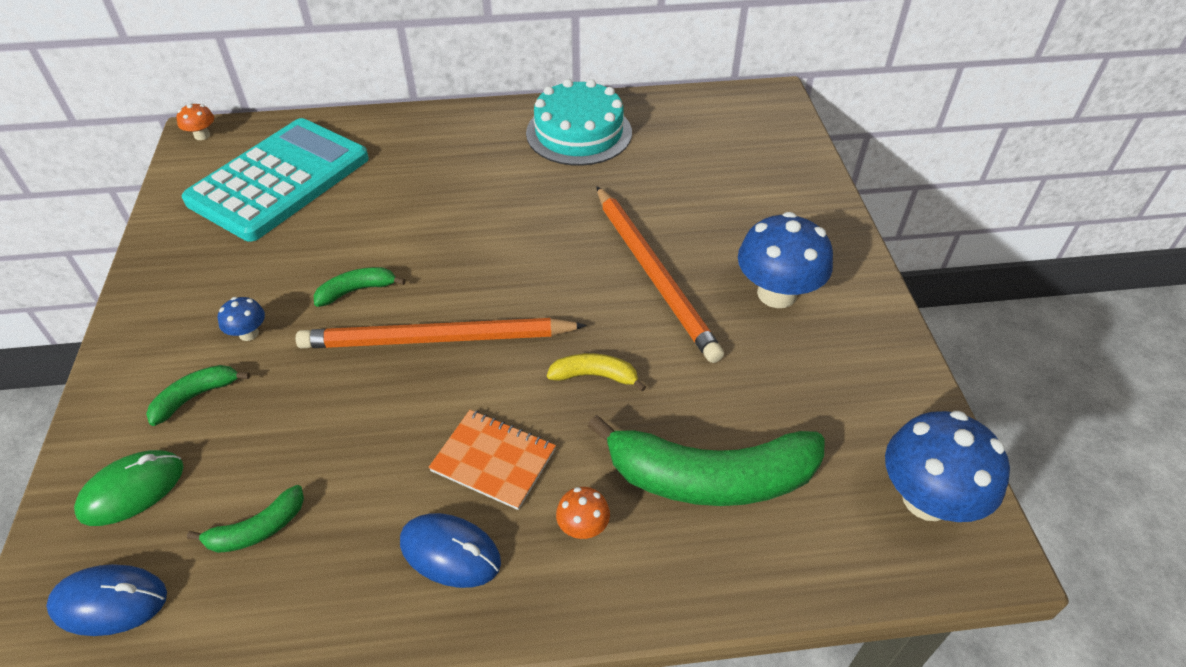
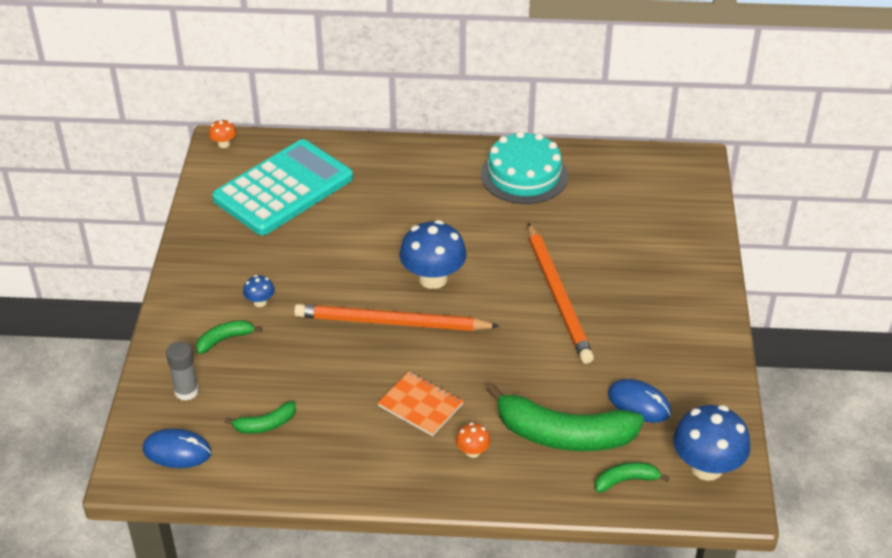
camera: 10 degrees right, 5 degrees down
green mouse [74,450,184,526] -> grey glue stick [166,341,199,401]
green banana [314,267,406,307] -> green banana moved to [595,462,669,493]
blue mouse [400,513,501,588] -> blue mouse moved to [608,379,671,423]
yellow banana [547,353,646,391] -> none
blue mushroom [738,212,833,308] -> blue mushroom moved to [399,220,467,289]

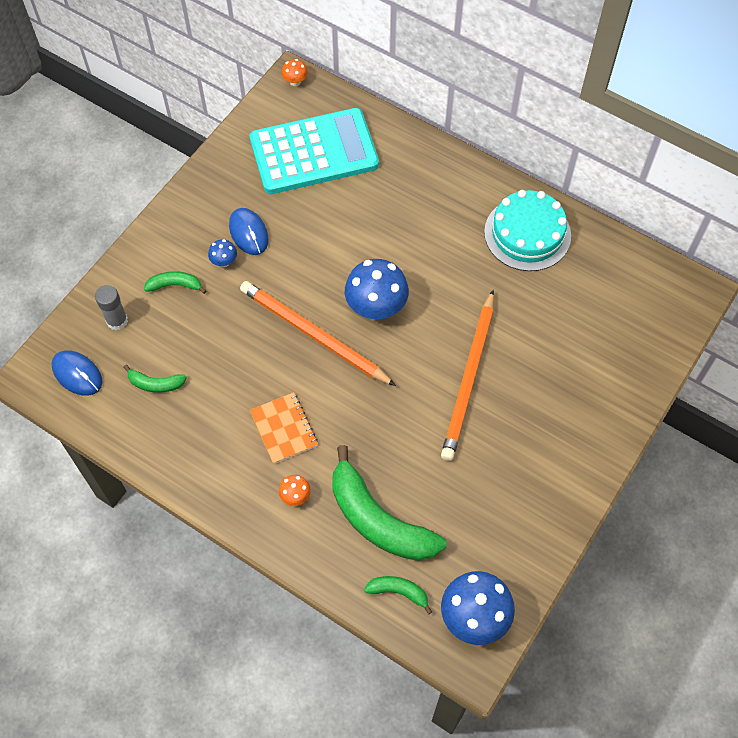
camera: 30 degrees right, 20 degrees up
blue mouse [608,379,671,423] -> blue mouse moved to [229,208,269,255]

